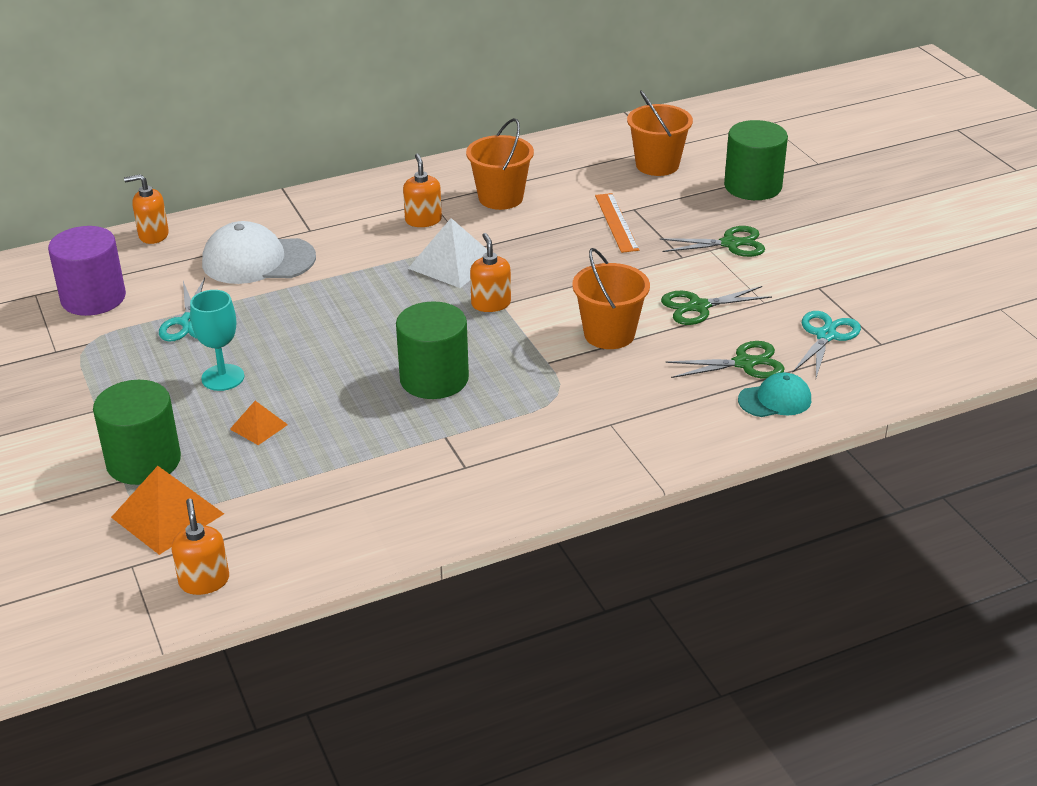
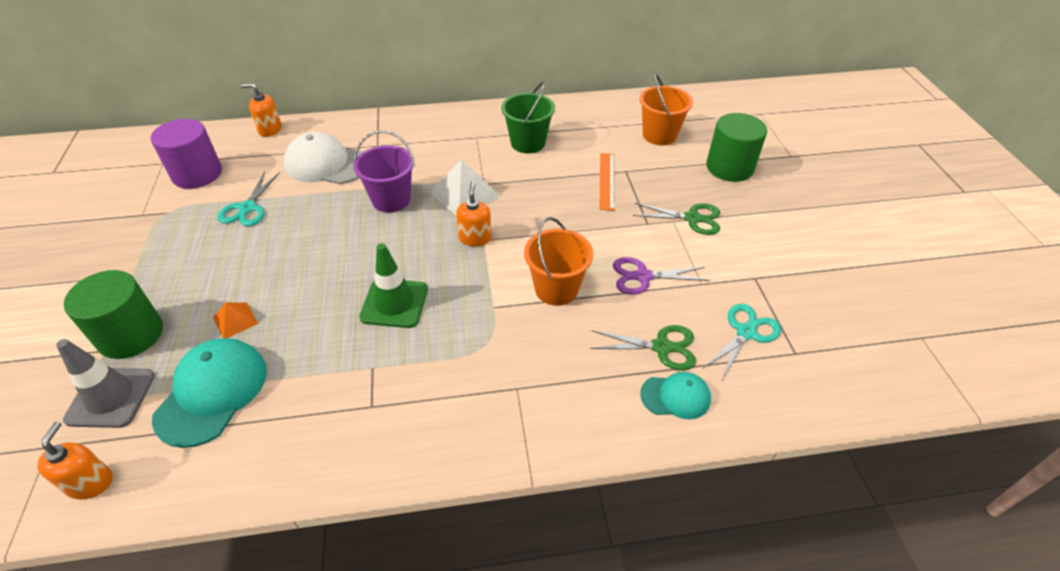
camera: 15 degrees right, 10 degrees up
orange pyramid [111,466,224,555] -> grey traffic cone [56,339,155,428]
turquoise goblet [190,290,244,391] -> none
green cylinder [396,301,469,399] -> green traffic cone [359,243,428,328]
orange soap dispenser [403,154,442,227] -> none
orange bucket [466,118,534,210] -> green bucket [501,82,555,153]
green scissors [661,286,772,325] -> purple scissors [613,257,710,295]
none -> turquoise cap [152,338,267,448]
none -> purple bucket [353,130,415,213]

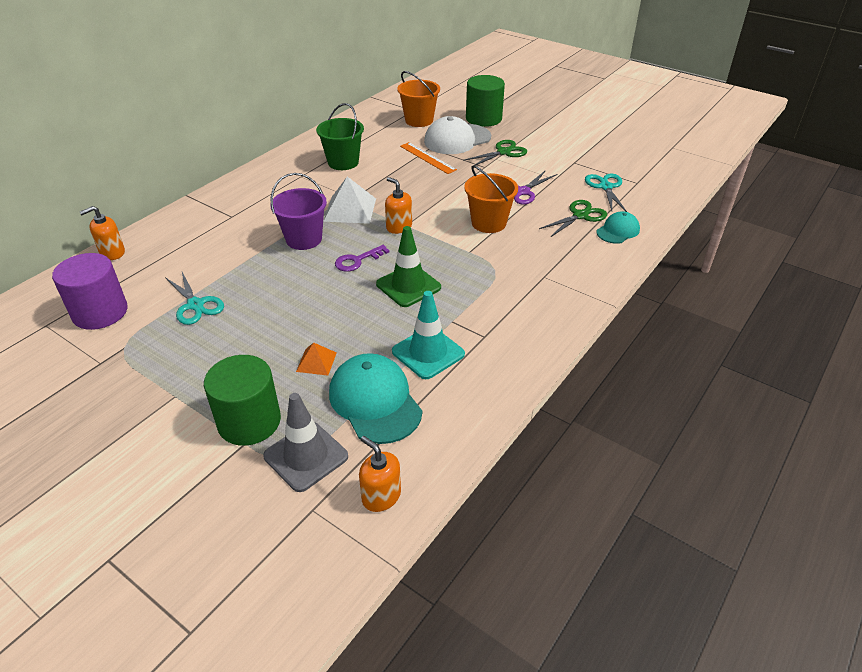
camera: 45 degrees left, 5 degrees down
white cap [284,132,364,184] -> white cap moved to [424,116,491,154]
none -> purple key [335,245,390,272]
none -> turquoise traffic cone [392,291,465,379]

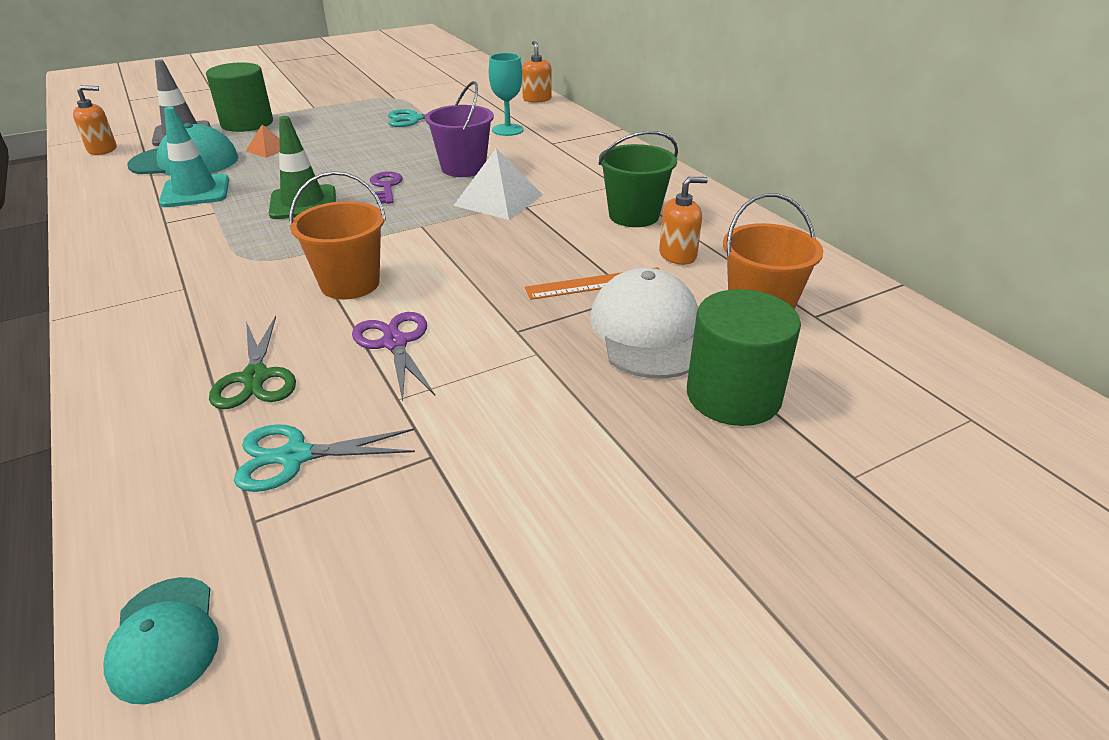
camera: 115 degrees right, 5 degrees down
purple cylinder [52,253,128,330] -> none
orange soap dispenser [385,177,412,234] -> orange soap dispenser moved to [659,177,708,265]
green scissors [463,140,527,166] -> none
turquoise scissors [585,174,627,212] -> turquoise scissors turned 150 degrees clockwise [234,424,415,492]
turquoise cap [596,211,640,244] -> turquoise cap moved to [103,577,219,704]
none -> turquoise goblet [489,53,524,136]

